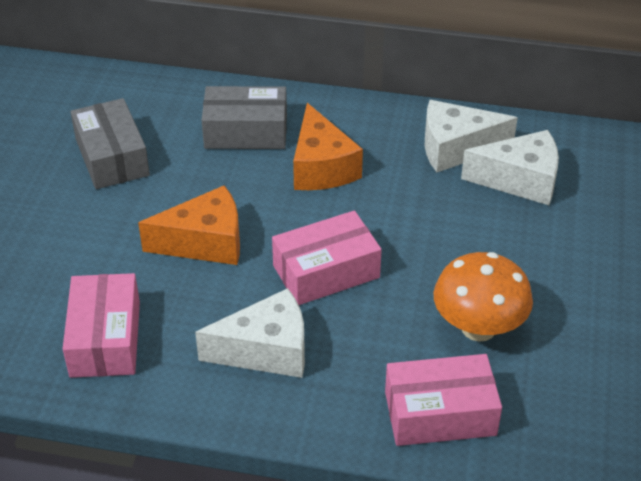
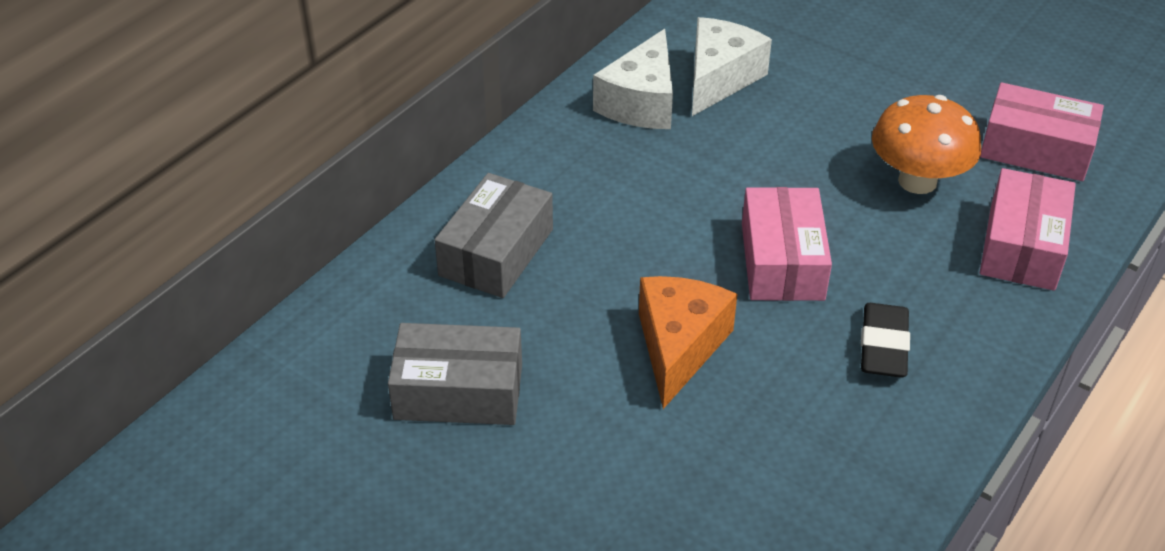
camera: 65 degrees left, 0 degrees up
pink box [63,273,140,378] -> pink box moved to [980,82,1104,181]
white cheese [195,288,305,378] -> black eraser [861,303,910,378]
orange cheese [293,103,363,190] -> none

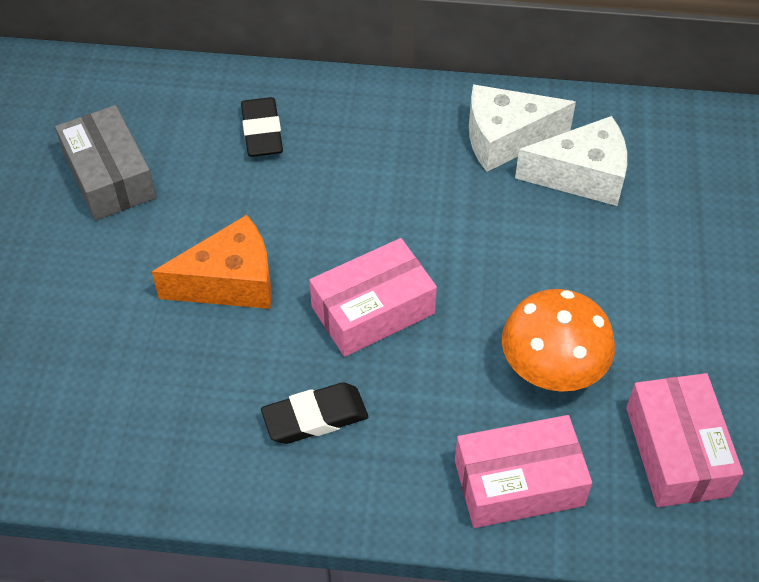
camera: 60 degrees right, 10 degrees up
grey box [435,173,553,298] -> black eraser [241,97,283,157]

